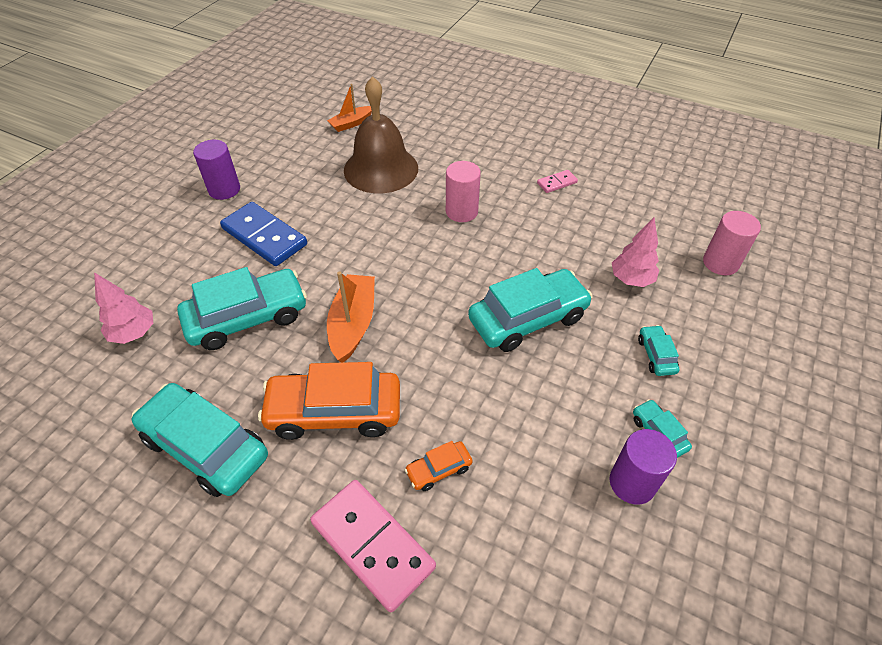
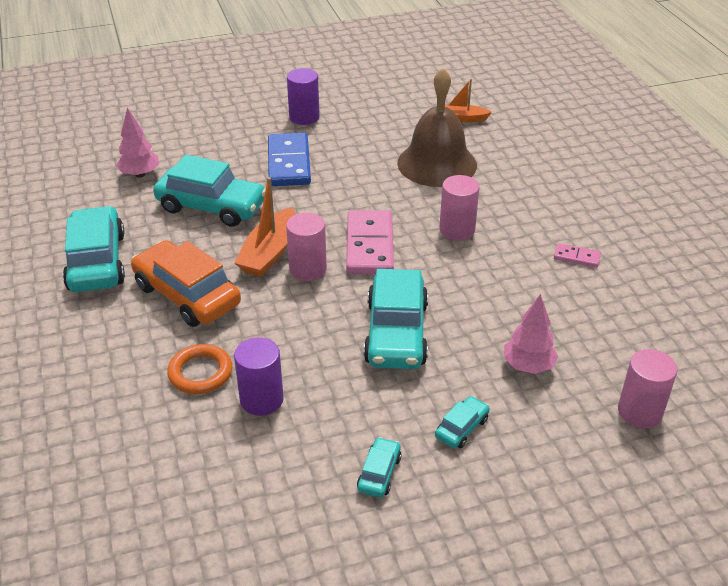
camera: 45 degrees right, 10 degrees down
pink domino [310,480,436,612] -> pink domino moved to [346,210,394,274]
orange boat [327,271,375,363] -> orange boat turned 150 degrees clockwise [234,177,296,277]
orange car [405,441,473,491] -> orange ring [167,344,232,394]
turquoise car [468,268,593,352] -> turquoise car turned 75 degrees clockwise [363,269,428,369]
purple cylinder [610,429,677,504] -> purple cylinder moved to [234,337,284,416]
none -> pink cylinder [286,213,327,281]

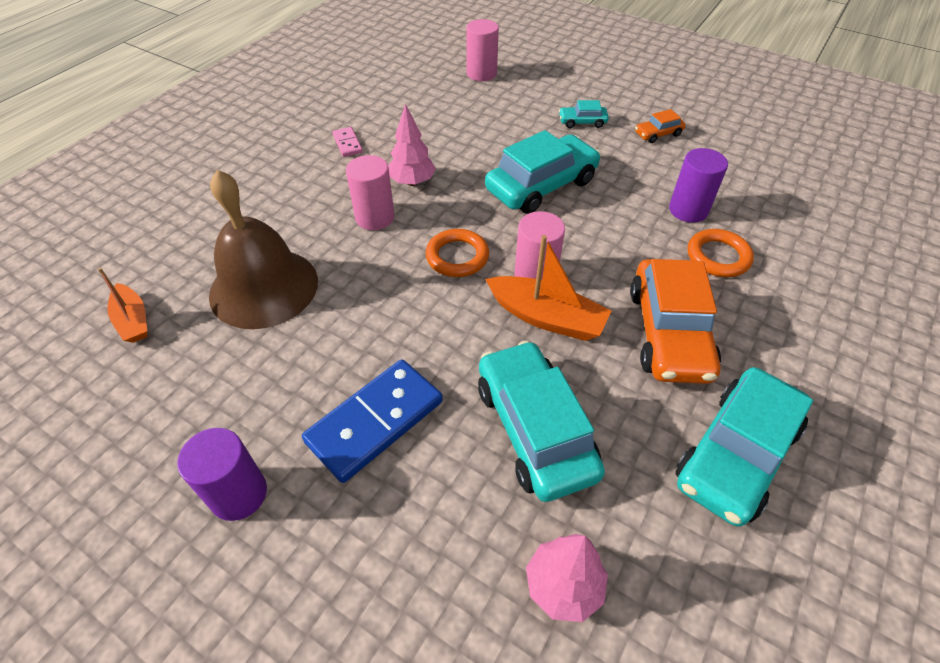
camera: 130 degrees left, 10 degrees up
orange boat [234,177,296,277] -> orange boat turned 45 degrees clockwise [485,235,612,341]
pink domino [346,210,394,274] -> orange ring [425,229,489,277]
turquoise car [357,437,402,498] -> orange car [635,109,686,143]
pink tree [504,294,558,374] -> pink tree moved to [388,104,436,186]

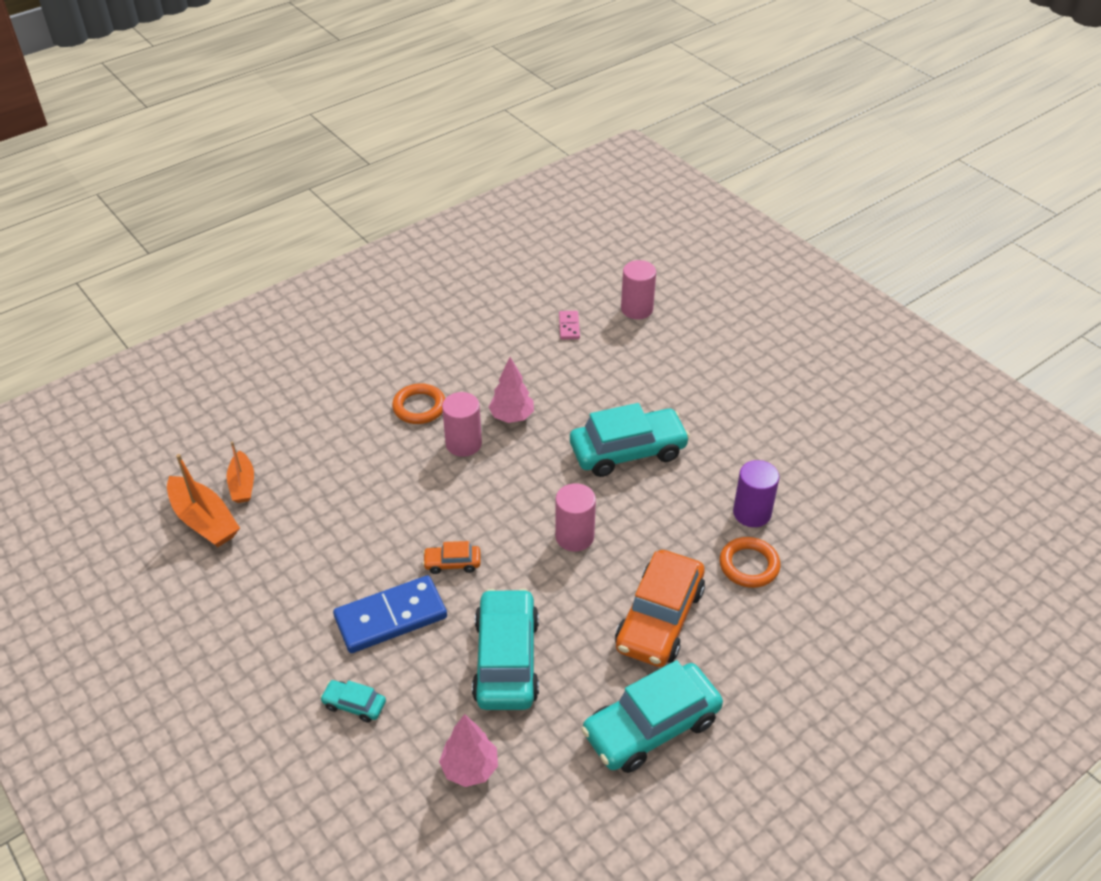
camera: 20 degrees right, 5 degrees down
purple cylinder [177,428,267,521] -> none
brown bell [209,170,318,329] -> none
pink domino [332,127,363,157] -> pink domino moved to [559,311,580,340]
orange ring [425,229,489,277] -> orange ring moved to [392,383,445,424]
orange boat [485,235,612,341] -> orange boat moved to [167,454,240,547]
turquoise car [559,100,609,128] -> turquoise car moved to [320,680,386,723]
orange car [635,109,686,143] -> orange car moved to [423,541,481,574]

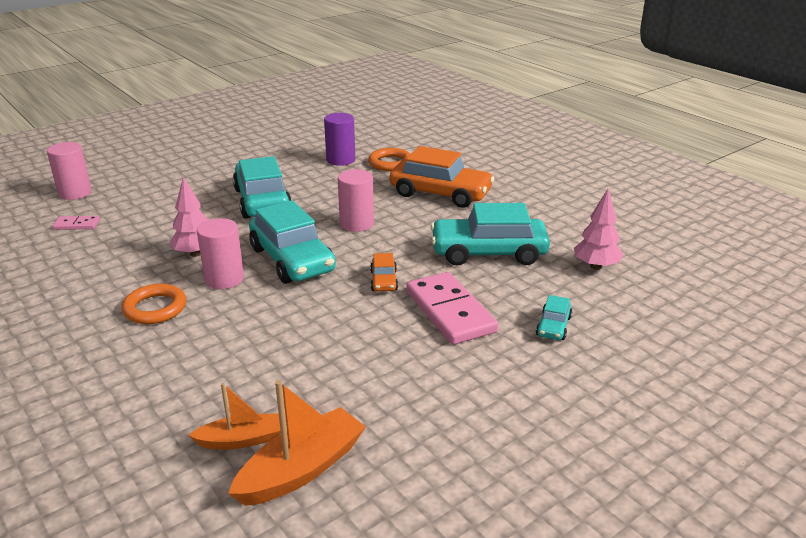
camera: 90 degrees left, 15 degrees down
blue domino [333,575,447,653] -> pink domino [406,272,498,345]
turquoise car [581,660,723,773] -> turquoise car moved to [249,200,336,284]

